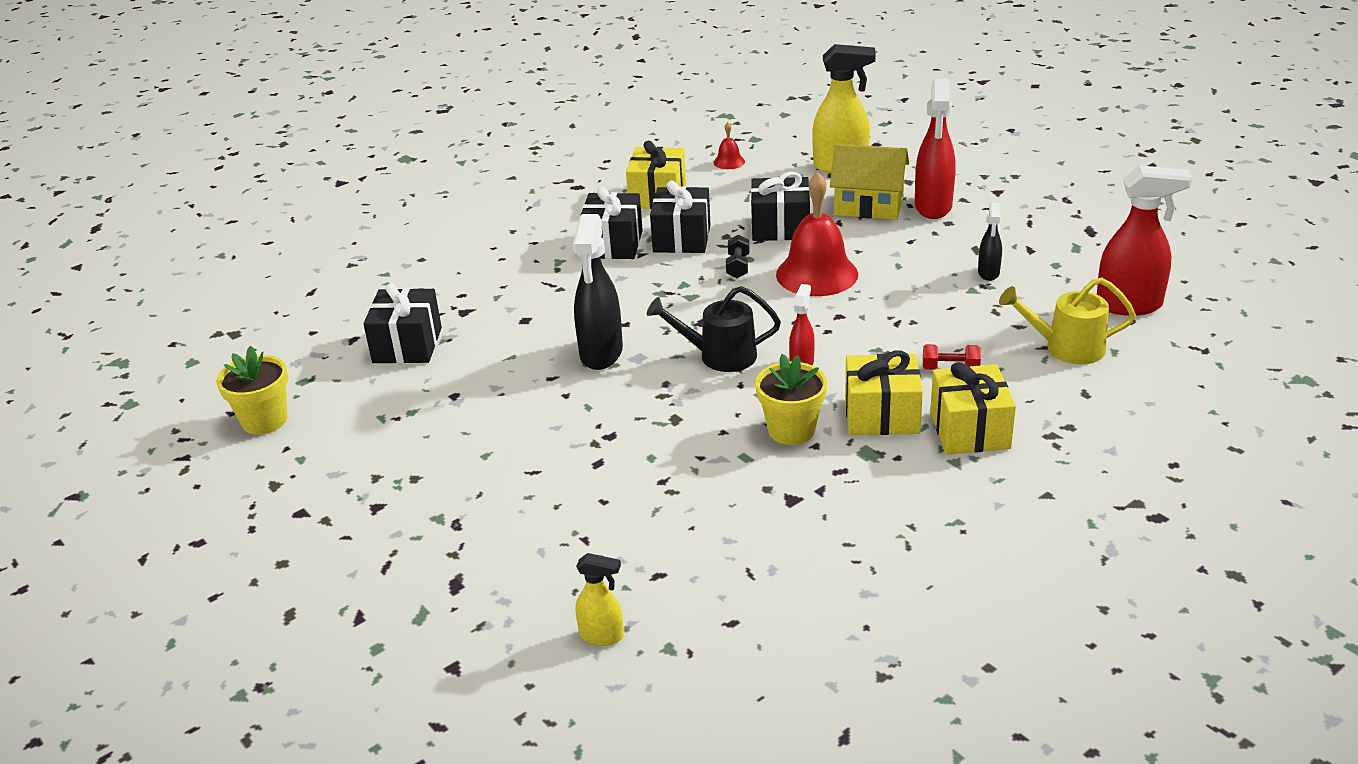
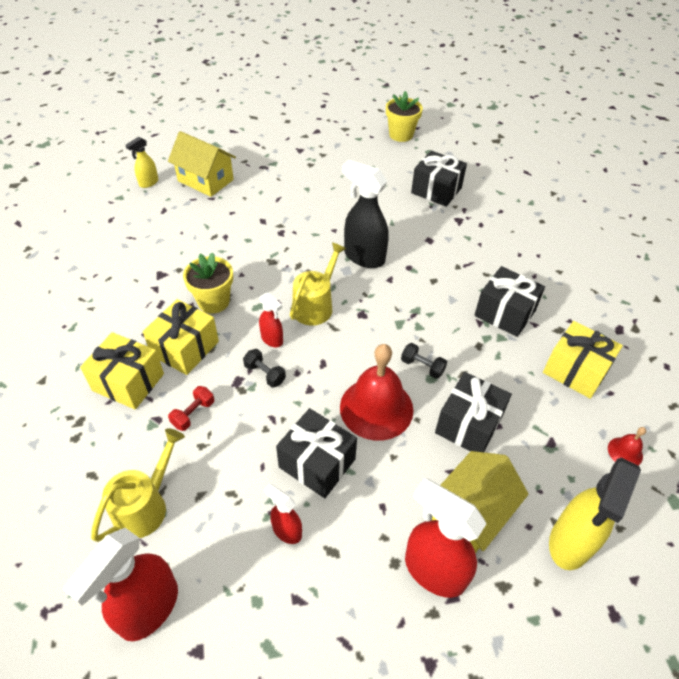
camera: 115 degrees right, 15 degrees up
black watering can [647,286,781,372] -> yellow watering can [290,242,346,326]
black gift [650,181,711,253] -> black gift moved to [276,408,357,498]
black spray bottle [978,203,1002,281] -> red spray bottle [264,484,302,544]
none -> yellow house [168,131,236,197]
none -> black dumbbell [243,349,286,388]

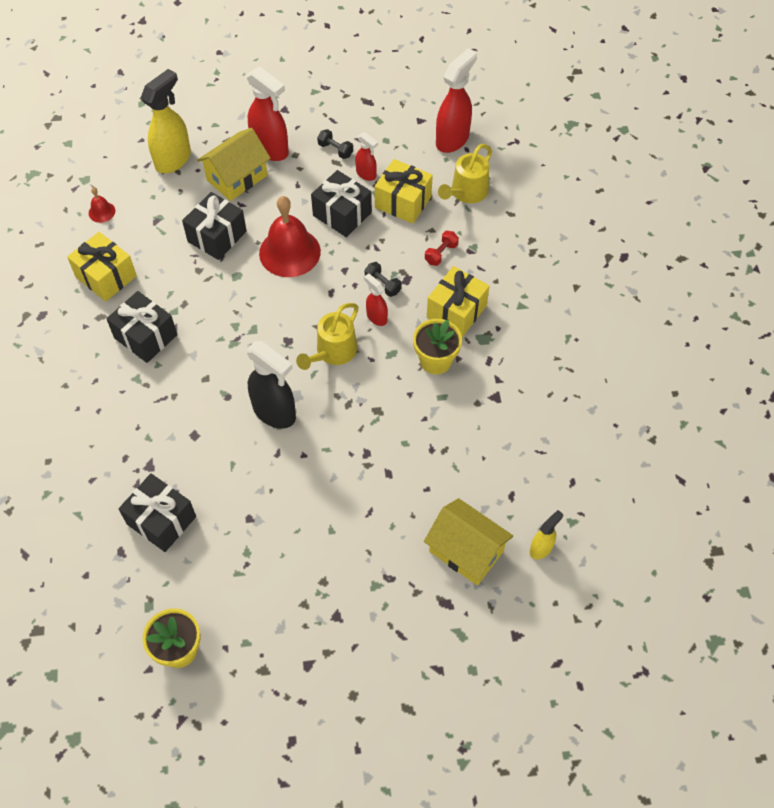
camera: 175 degrees left, 10 degrees up
yellow gift [80,332,164,410] -> yellow gift moved to [375,159,433,224]
black dumbbell [401,343,447,379] -> black dumbbell moved to [317,129,353,159]

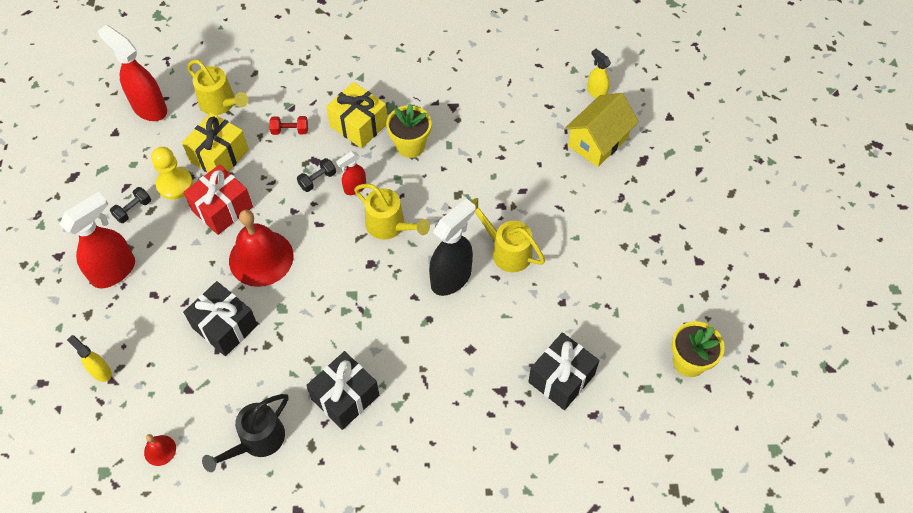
camera: 85 degrees left, 0 degrees up
yellow gift [67,232,137,302] -> black watering can [202,394,288,472]
yellow spray bottle [141,69,191,173] -> yellow spray bottle [67,335,112,382], size x0.53
yellow house [197,128,270,201] -> none
black gift [311,170,372,237] -> red gift [183,164,253,235]
red spray bottle [355,132,378,181] -> yellow pawn [151,147,193,200]
red dumbbell [425,231,459,266] -> red dumbbell turned 45 degrees counterclockwise [269,116,308,135]
none -> yellow watering can [470,198,545,272]

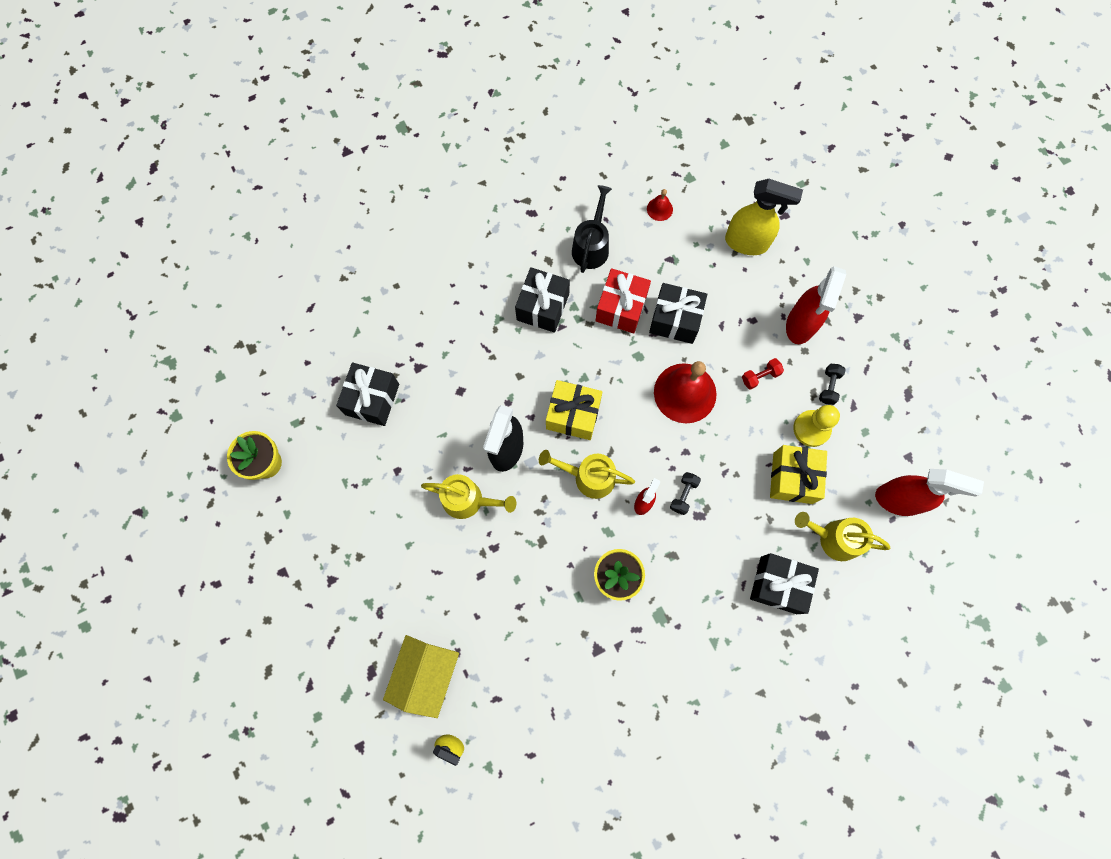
camera: 155 degrees right, 15 degrees up
yellow spray bottle [67,335,112,382] -> yellow spray bottle [725,179,803,255], size x1.88
red gift [183,164,253,235] -> red gift moved to [595,268,651,333]
red dumbbell [269,116,308,135] -> red dumbbell moved to [742,358,784,390]
yellow gift [326,82,387,148] -> yellow gift moved to [546,380,602,440]
none -> black gift [750,553,819,614]

